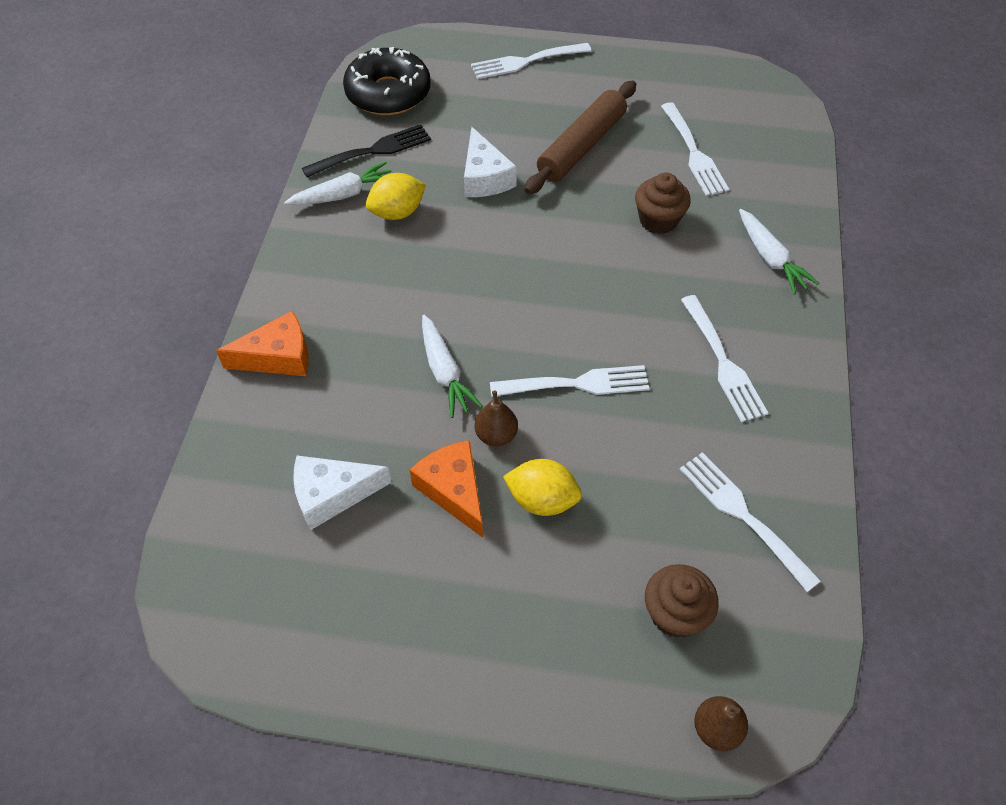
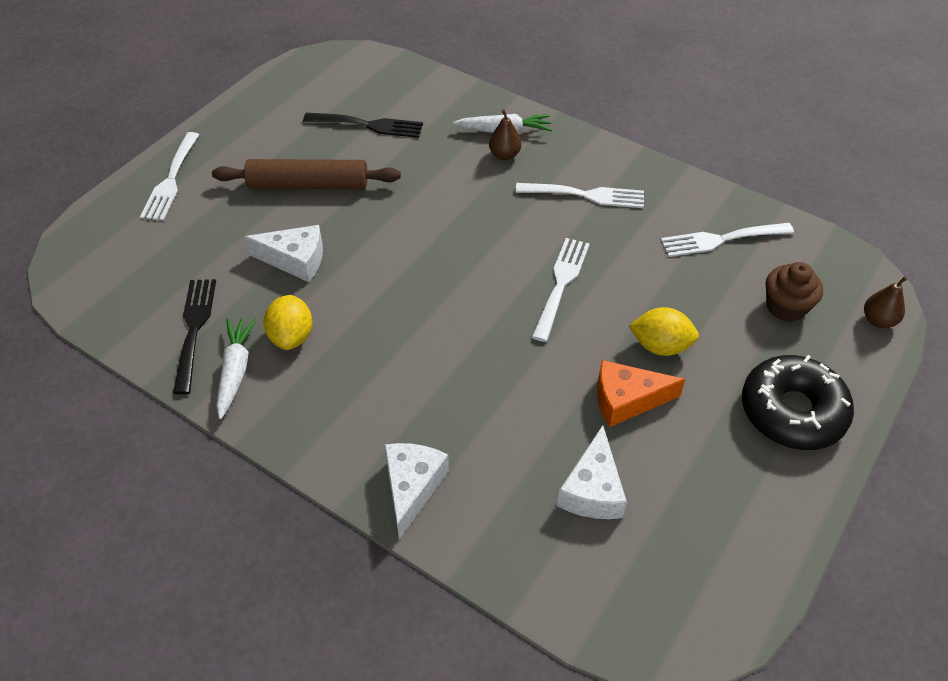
camera: 65 degrees left, 5 degrees down
orange cheese [216,311,308,376] -> white cheese [384,443,449,539]
black donut [343,47,431,115] -> black donut moved to [742,355,854,450]
white carrot [422,315,483,418] -> none
brown pear [475,390,518,446] -> brown pear moved to [489,109,521,160]
yellow lemon [503,459,582,516] -> yellow lemon turned 60 degrees clockwise [629,307,699,356]
brown rolling pin [524,81,636,194] -> brown rolling pin turned 60 degrees counterclockwise [212,159,401,190]
brown cupcake [635,173,691,234] -> none
white fork [661,102,729,196] -> black fork [303,113,423,138]

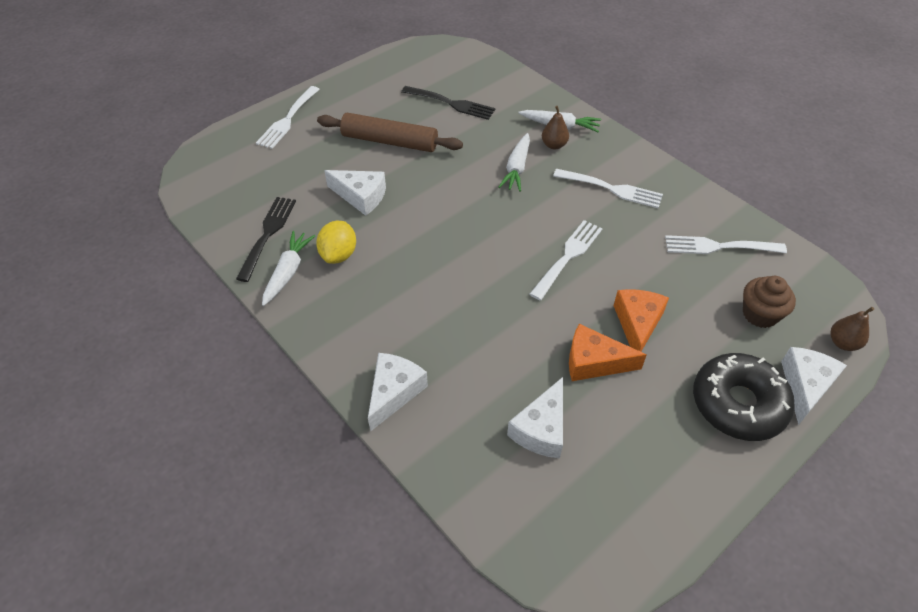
camera: 15 degrees right, 0 degrees up
yellow lemon [629,307,699,356] -> orange cheese [613,289,669,352]
none -> white carrot [498,133,530,192]
none -> white cheese [781,347,847,425]

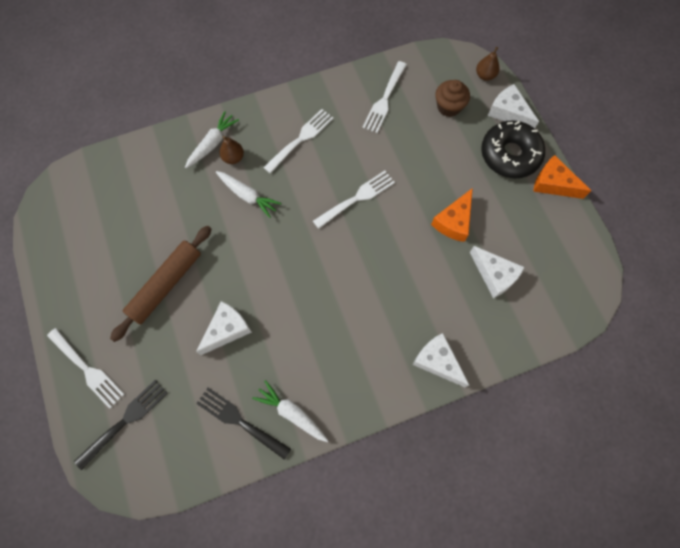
camera: 70 degrees left, 20 degrees up
yellow lemon [316,221,356,264] -> none
black fork [401,86,495,120] -> black fork moved to [74,380,168,470]
white fork [530,220,603,300] -> white fork turned 90 degrees clockwise [313,171,395,229]
orange cheese [613,289,669,352] -> orange cheese moved to [533,155,591,199]

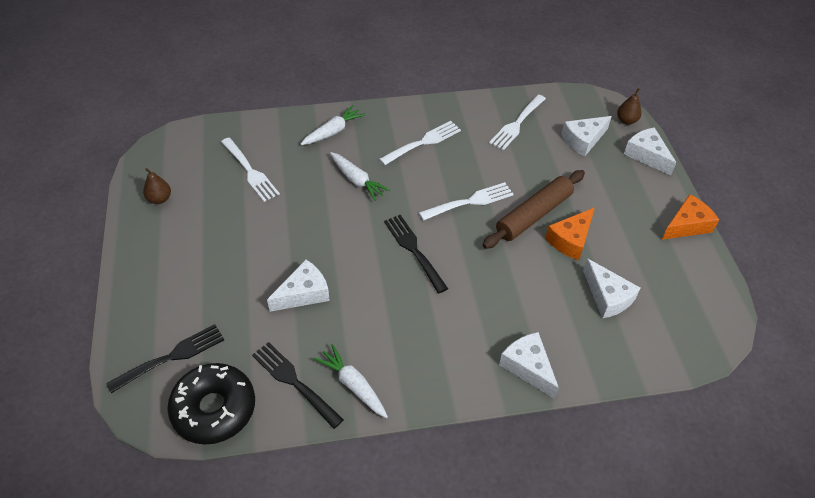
camera: 10 degrees right, 20 degrees down
white fork [47,328,125,409] -> white fork moved to [221,138,280,202]
brown rolling pin [110,226,211,342] -> brown rolling pin moved to [483,170,585,249]
brown pear [219,136,244,164] -> brown pear moved to [143,168,171,204]
brown cupcake [435,80,470,117] -> white cheese [561,116,612,157]
black donut [481,120,545,178] -> black donut moved to [167,363,255,445]
orange cheese [533,155,591,199] -> orange cheese turned 105 degrees clockwise [661,194,719,240]
none -> black fork [384,214,448,293]

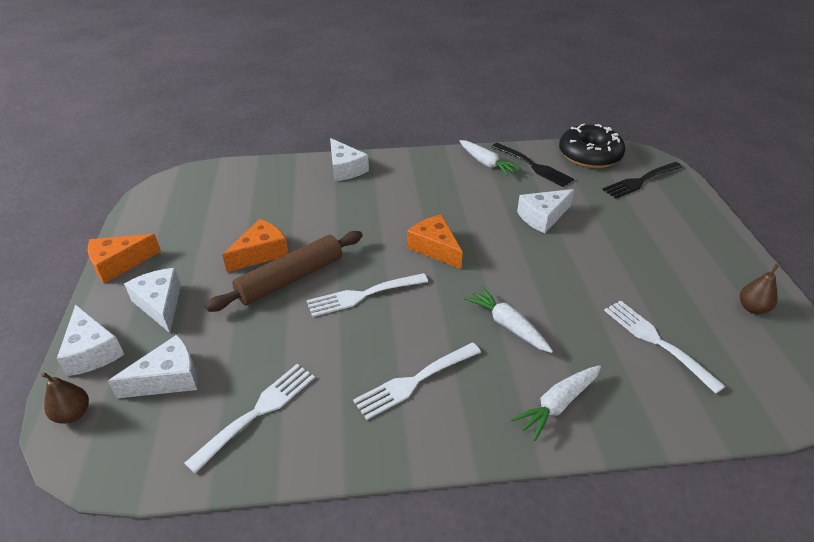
camera: 175 degrees left, 10 degrees down
black fork [384,214,448,293] -> orange cheese [407,215,463,269]
white cheese [583,258,641,319] -> white cheese moved to [124,268,181,333]

